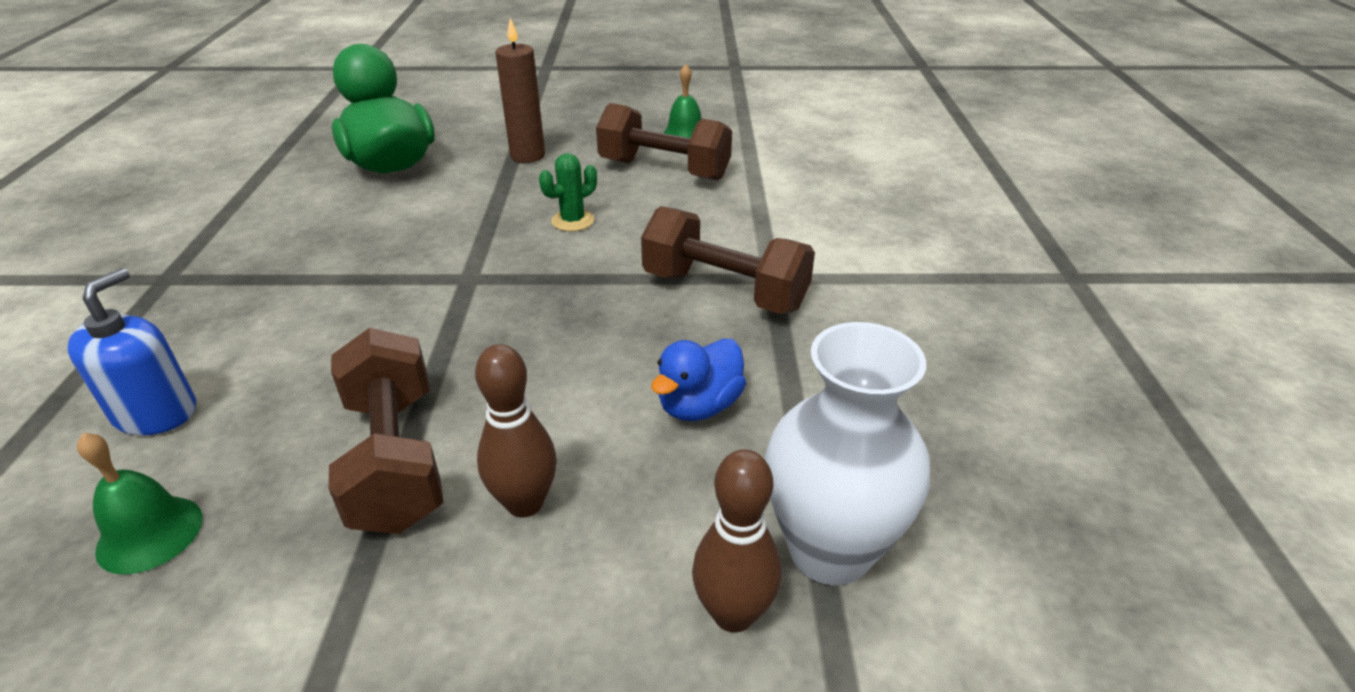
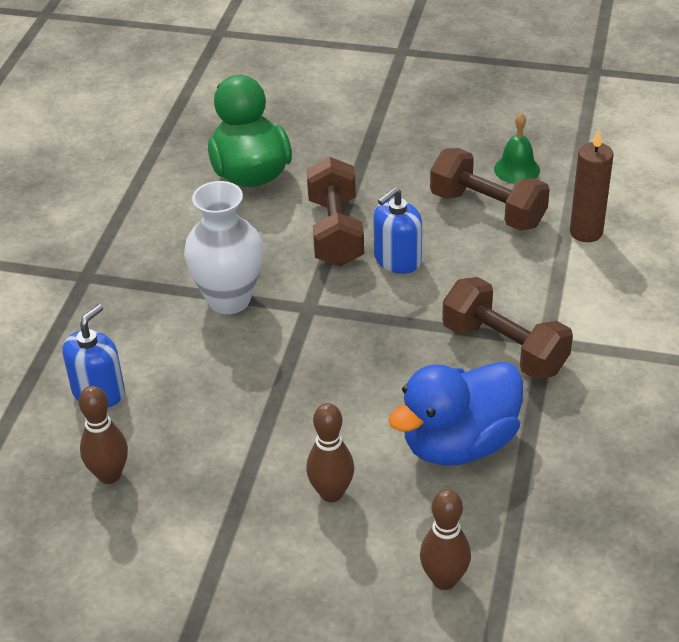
camera: 15 degrees right, 5 degrees up
green bell [77,433,203,574] -> brown bowling pin [79,386,128,484]
brown dumbbell [329,328,444,534] -> brown dumbbell moved to [307,157,364,267]
brown candle [495,18,545,163] -> brown candle moved to [570,129,614,242]
green cactus [539,153,597,231] -> blue soap dispenser [373,187,422,274]
blue duck [651,338,746,421] -> blue duck [388,361,523,466], size x1.84
white vase [765,322,930,585] -> white vase moved to [184,181,263,314]

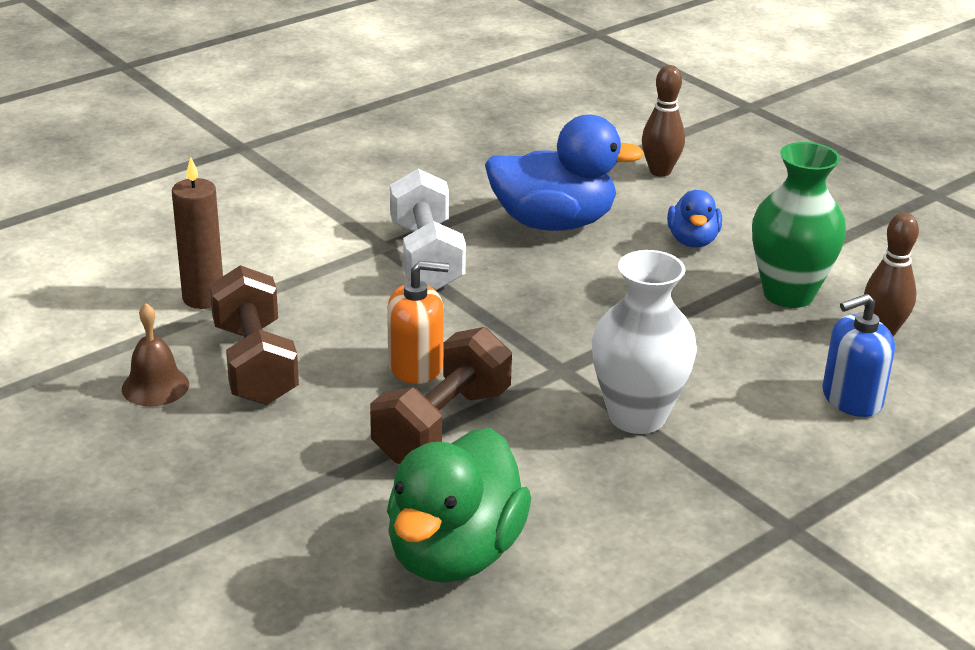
camera: 145 degrees left, 10 degrees down
brown bowling pin [306,403,354,502] -> blue duck [667,190,722,248]
blue soap dispenser [373,187,422,274] -> orange soap dispenser [387,261,449,384]
brown dumbbell [442,277,573,380] -> white dumbbell [390,169,466,290]
green bell [494,113,540,184] -> brown bell [122,303,189,406]
none -> green vase [752,142,846,308]

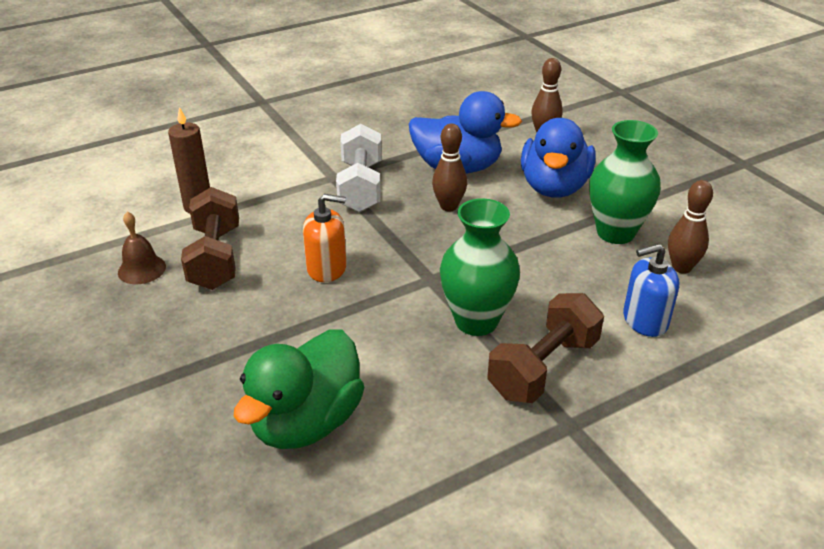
camera: 10 degrees right, 5 degrees up
brown dumbbell [370,327,512,464] -> brown dumbbell moved to [488,293,604,403]
white vase [592,250,697,434] -> green vase [440,198,520,336]
blue duck [667,190,722,248] -> blue duck [521,118,596,198], size x1.84
none -> brown bowling pin [432,123,467,211]

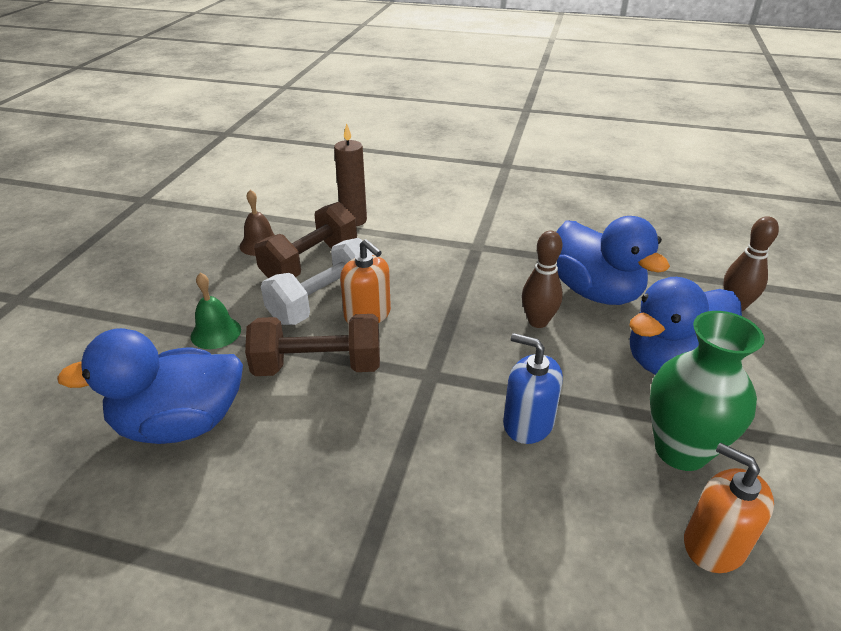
camera: 45 degrees right, 0 degrees up
green duck [234,330,365,449] -> blue duck [57,328,243,444]
white dumbbell [336,124,382,212] -> white dumbbell moved to [261,238,374,325]
green vase [440,198,520,336] -> none
brown dumbbell [488,293,604,403] -> brown dumbbell moved to [245,314,380,376]
blue soap dispenser [623,244,679,337] -> blue soap dispenser moved to [503,333,563,444]
brown bowling pin [668,180,713,274] -> orange soap dispenser [684,443,774,573]
none -> green bell [191,273,241,349]

